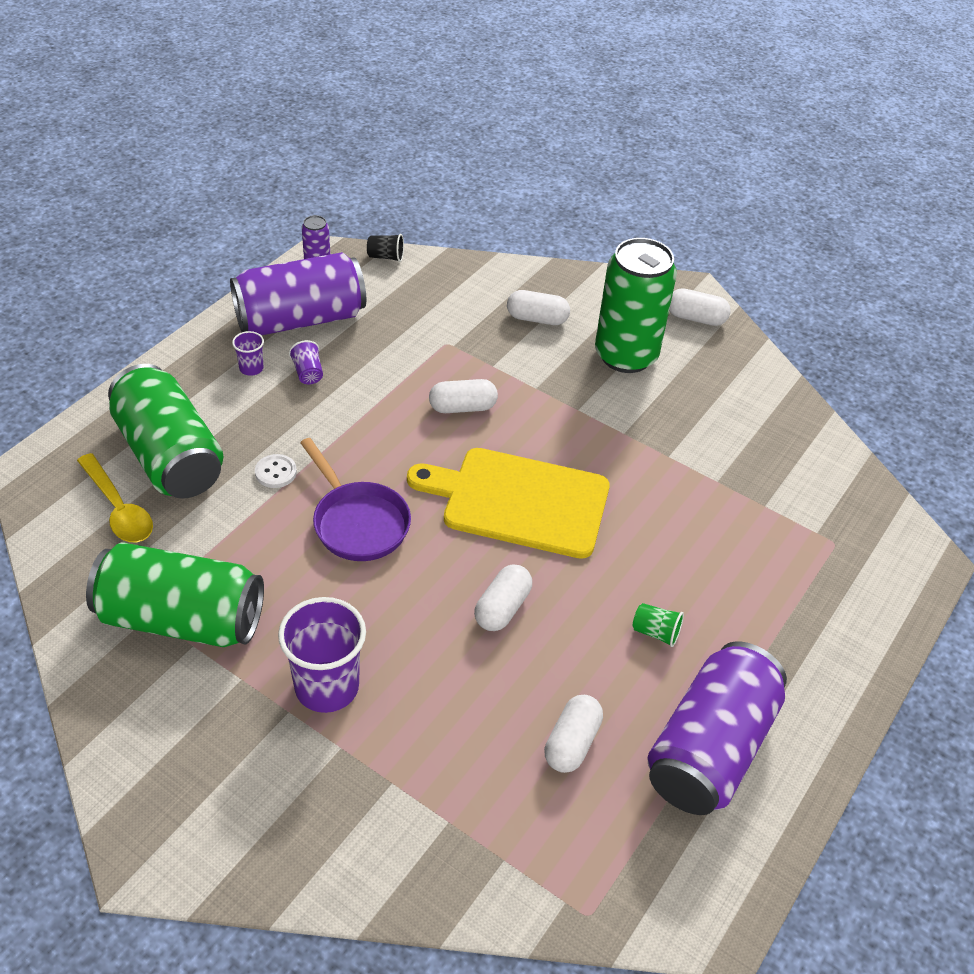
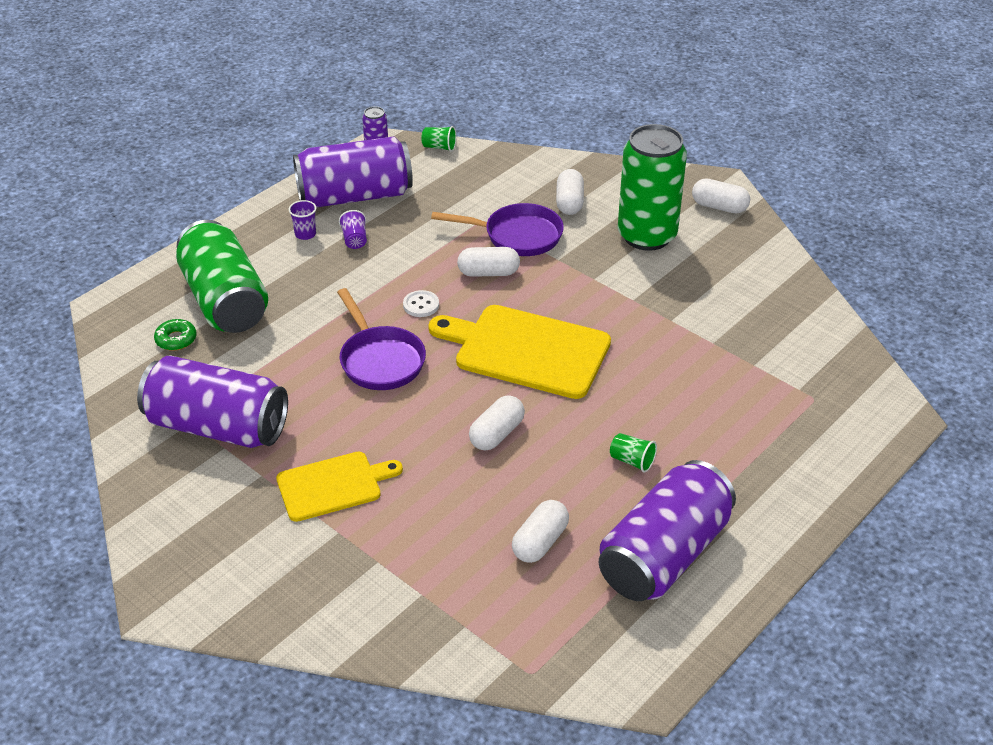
camera: 10 degrees right, 5 degrees down
yellow spoon [77,453,153,542] -> green donut [154,319,197,351]
green can [86,542,264,647] -> purple can [137,355,288,448]
white button [255,454,297,488] -> white button moved to [403,290,439,317]
purple cup [278,597,366,713] -> yellow cutting board [276,452,403,522]
black cup [367,234,404,262] -> green cup [421,126,456,152]
white capsule [507,290,570,325] -> white capsule turned 75 degrees clockwise [556,169,584,215]
none -> purple pan [431,203,564,256]

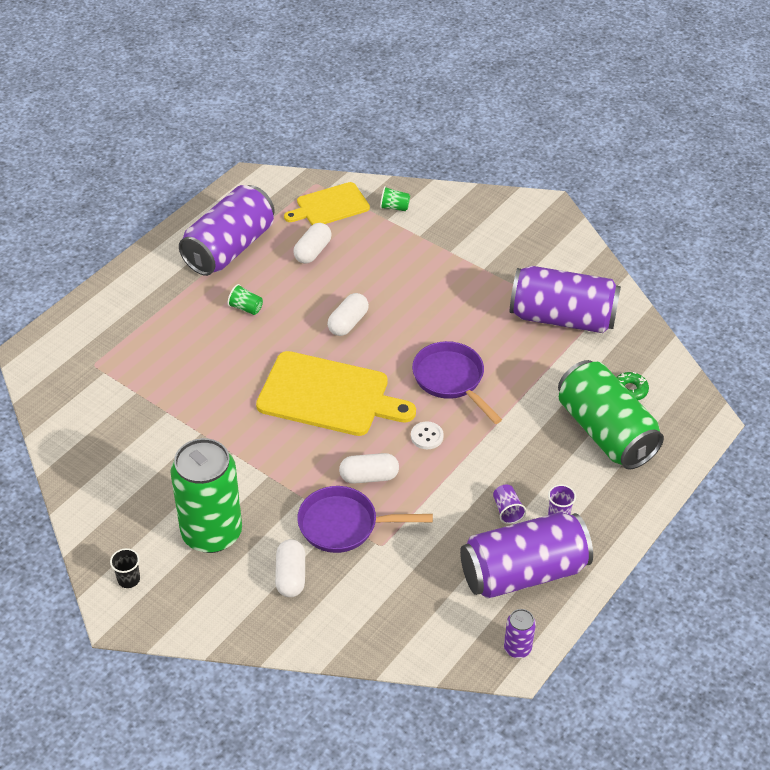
camera: 175 degrees right, 5 degrees up
yellow cutting board [276,452,403,522] -> yellow cutting board moved to [284,182,370,225]
green cup [421,126,456,152] -> green cup moved to [380,186,410,211]
white capsule [692,178,750,214] -> black cup [110,548,140,588]

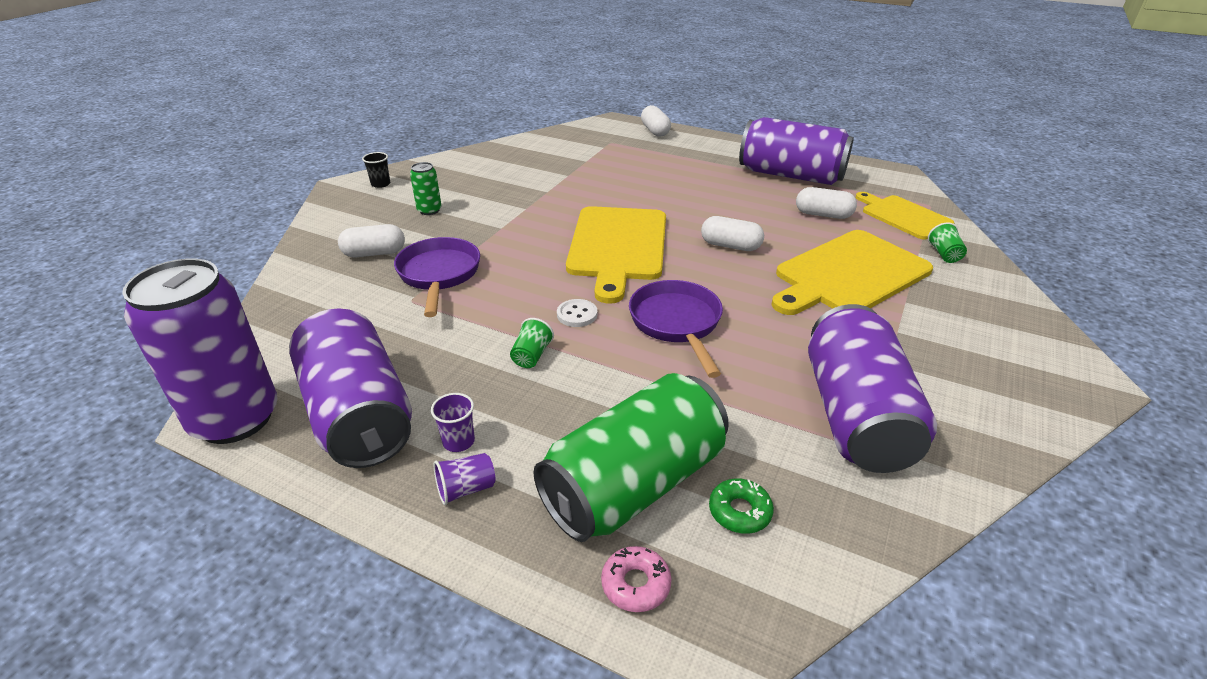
camera: 80 degrees right, 10 degrees down
green can [170,438,242,553] -> green can [410,162,442,215], size x0.43
green cup [227,284,263,315] -> green cup moved to [510,318,554,368]
white capsule [339,453,399,484] -> white capsule moved to [641,105,671,137]
purple pan [412,341,502,424] -> purple pan turned 60 degrees counterclockwise [629,280,723,378]
purple cup [493,485,526,524] -> purple cup moved to [434,453,495,505]
purple can [504,609,536,658] -> purple can [122,259,277,444], size x2.32
none -> pink donut [601,546,672,612]
none -> yellow cutting board [771,230,933,315]

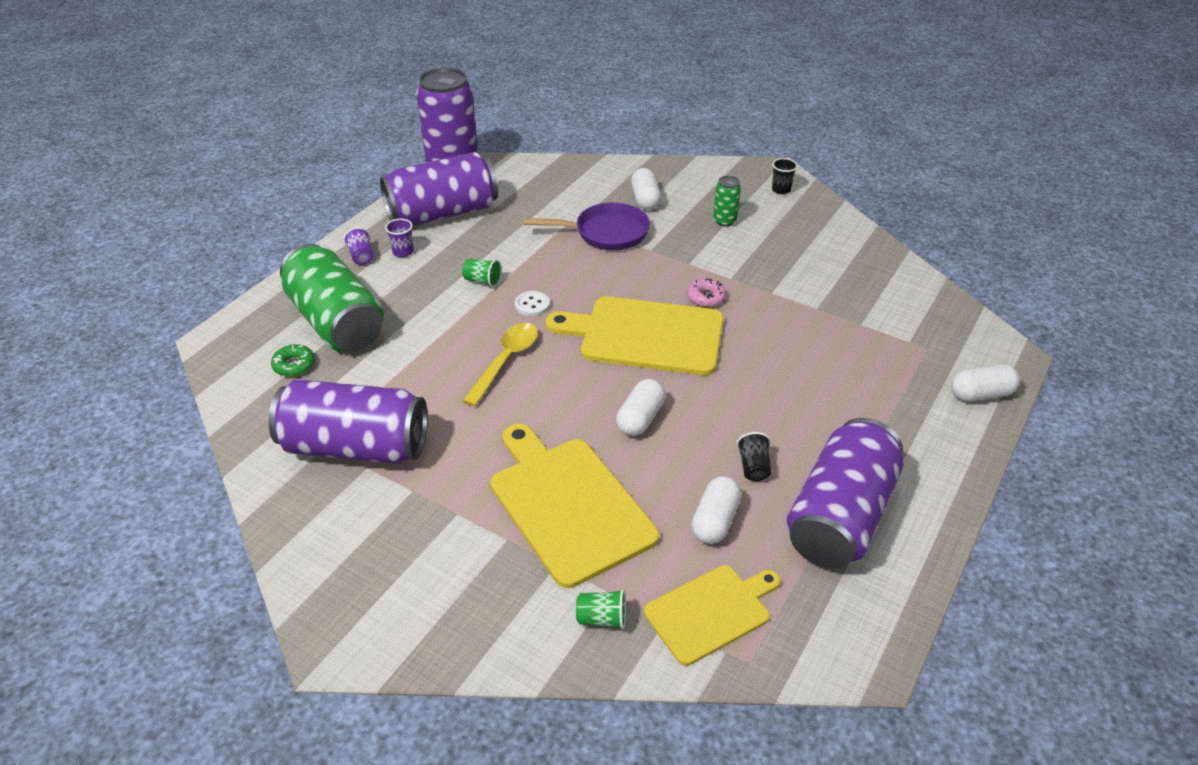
camera: 95 degrees right, 5 degrees up
pink donut [601,546,672,612] -> pink donut moved to [687,278,726,307]
purple pan [629,280,723,378] -> yellow spoon [463,323,538,406]
none -> black cup [737,432,771,481]

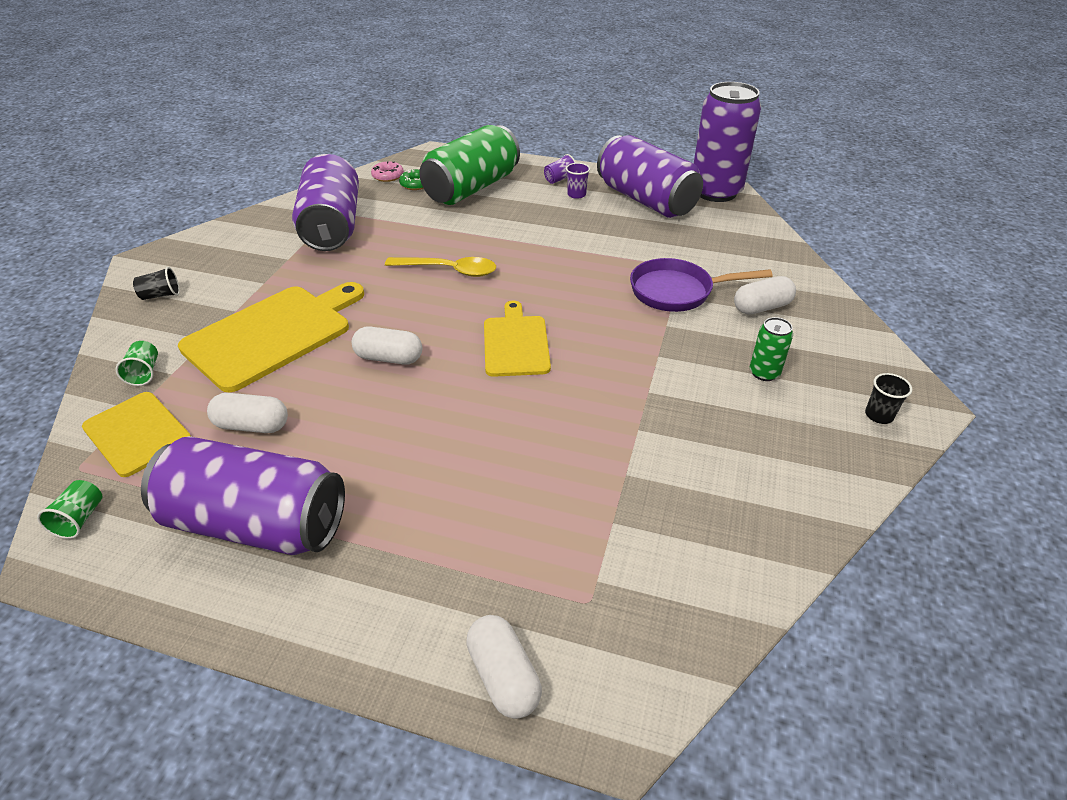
camera: 75 degrees right, 0 degrees up
green cup [462,259,502,287] -> green cup moved to [37,480,102,539]
white button [515,291,550,316] -> none
purple pan [524,202,650,250] -> purple pan turned 105 degrees clockwise [630,258,773,312]
yellow cutting board [546,296,724,375] -> yellow cutting board [484,301,551,377], size x0.62
pink donut [687,278,726,307] -> pink donut moved to [371,161,404,182]
black cup [737,432,771,481] -> black cup moved to [133,267,180,300]

